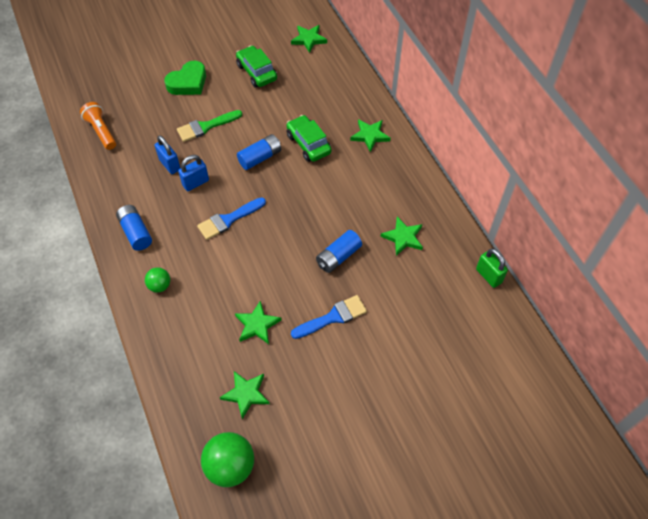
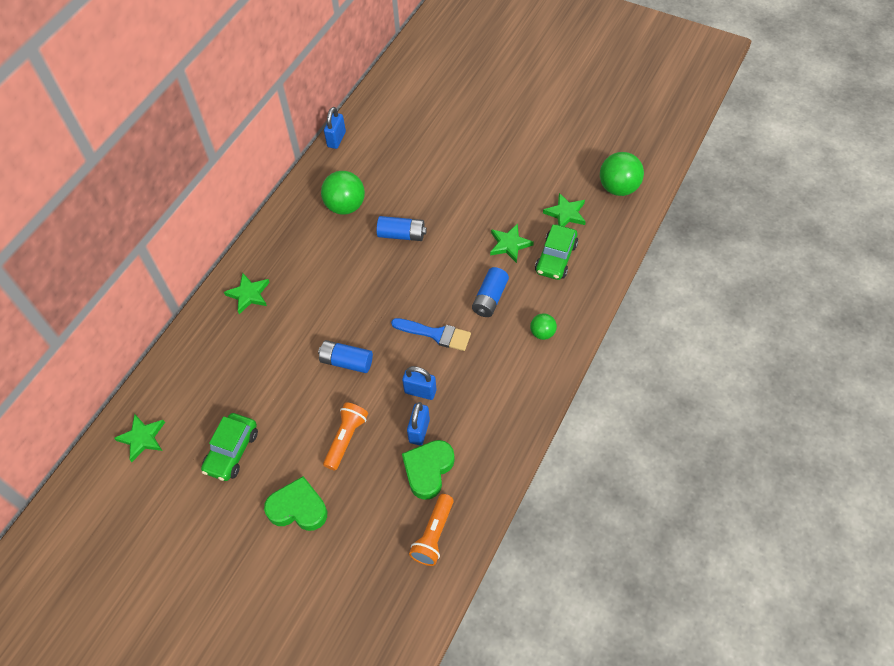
camera: 125 degrees left, 0 degrees up
blue battery [116,205,152,251] -> blue battery moved to [472,267,509,317]
green brush [177,110,242,142] -> orange flashlight [323,402,368,471]
green car [286,115,331,162] -> green car moved to [535,225,578,280]
blue brush [291,295,367,339] -> none
green star [381,217,423,256] -> green ball [321,171,365,215]
green padlock [476,248,508,288] -> blue padlock [324,107,346,149]
none -> green heart [402,440,455,500]

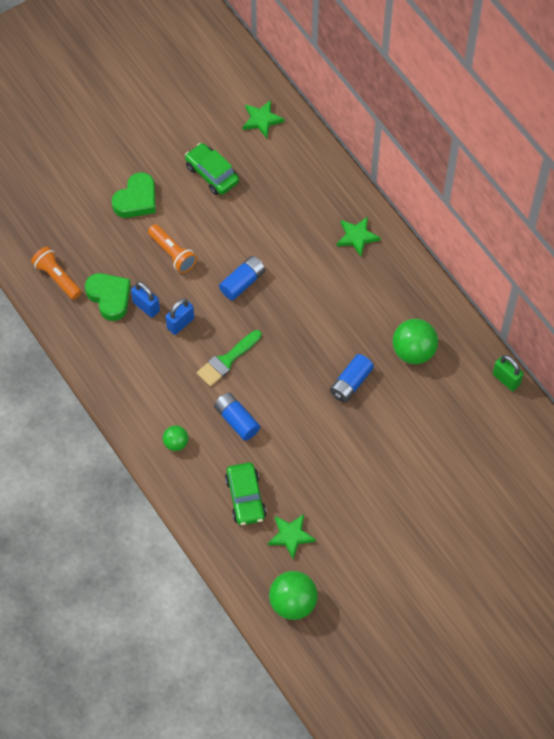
camera: 115 degrees right, 5 degrees up
blue padlock [324,107,346,149] -> green padlock [493,355,524,391]
blue brush [391,318,471,351] -> green brush [197,330,262,386]
green star [490,224,534,263] -> none
green car [535,225,578,280] -> green car turned 150 degrees counterclockwise [225,462,267,525]

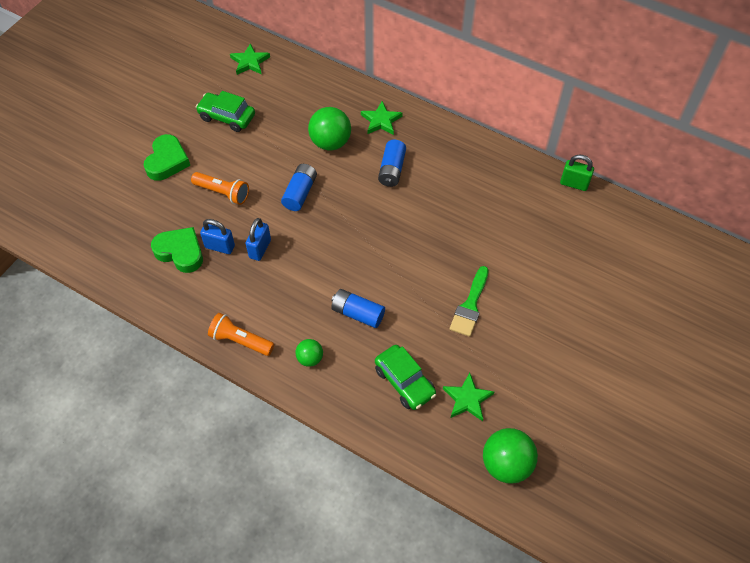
camera: 25 degrees left, 5 degrees down
orange flashlight [31,246,81,299] -> orange flashlight moved to [208,313,274,356]
green brush [197,330,262,386] -> green brush moved to [450,266,489,337]
blue battery [330,354,374,402] -> blue battery moved to [378,140,406,187]
green ball [393,319,438,364] -> green ball moved to [308,107,351,150]

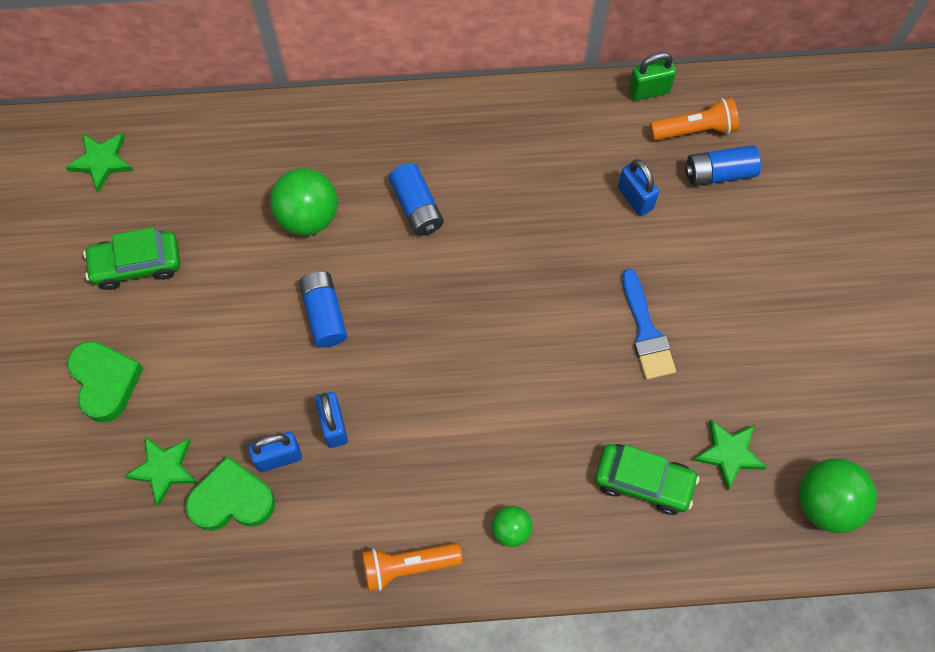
camera: 35 degrees left, 10 degrees up
orange flashlight [191,172,249,205] -> orange flashlight moved to [650,97,739,141]
blue battery [331,289,385,328] -> blue battery moved to [685,145,761,186]
green star [361,101,403,135] -> green star moved to [124,437,198,507]
green brush [450,266,489,337] -> blue brush [622,269,676,380]
none -> blue padlock [618,159,659,216]

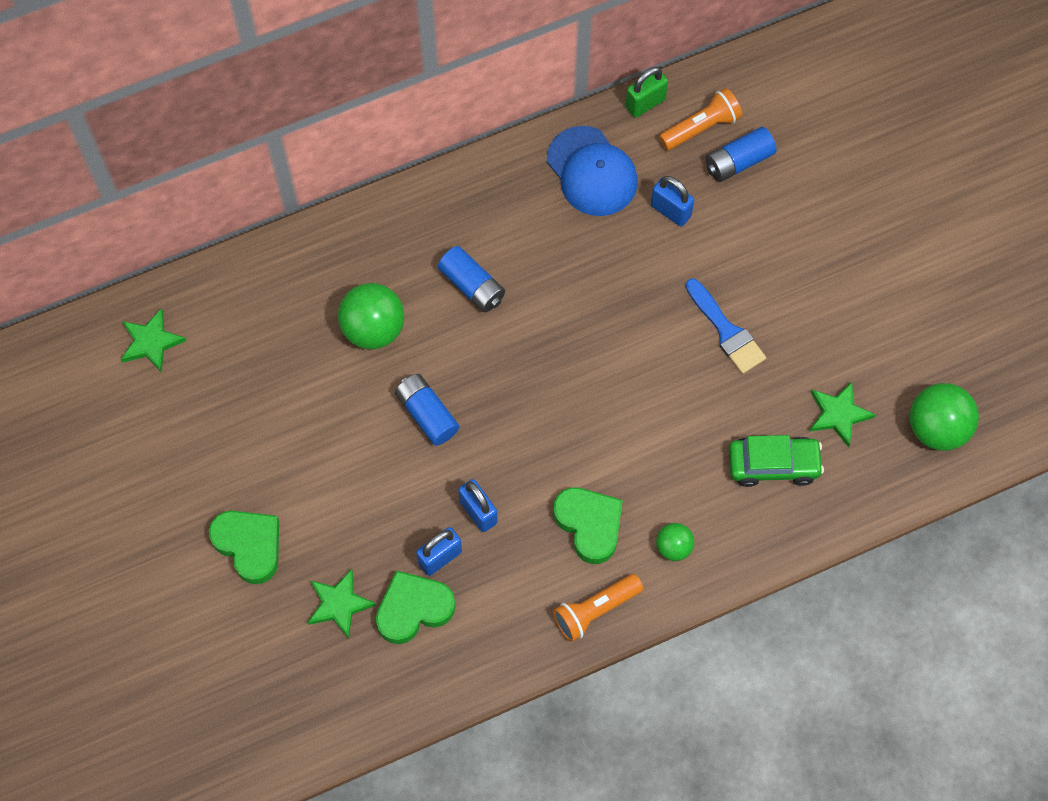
camera: 20 degrees left, 0 degrees up
green car [83,227,180,290] -> none
none -> blue cap [547,126,638,216]
none -> green heart [553,487,623,564]

